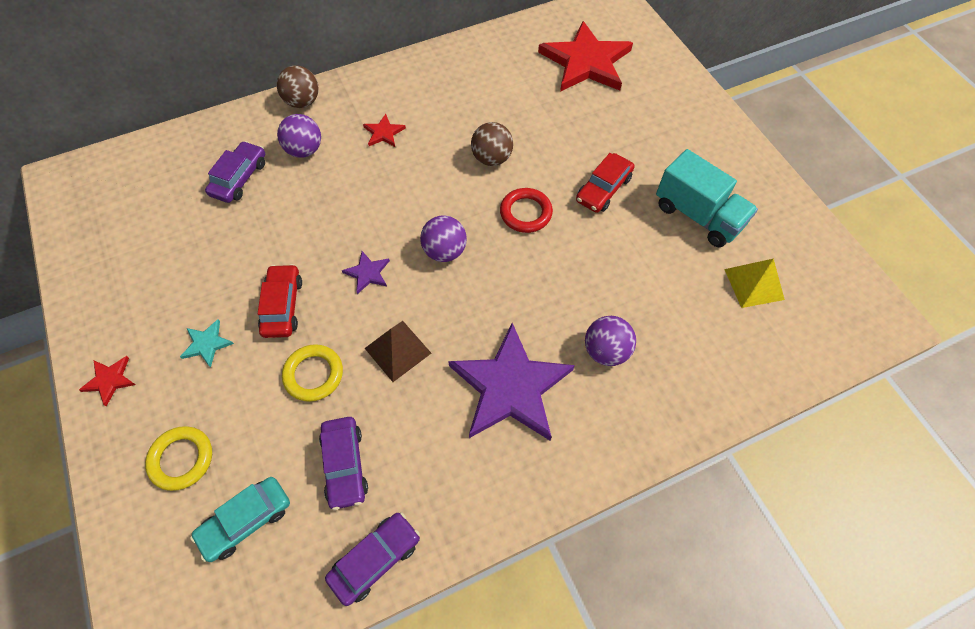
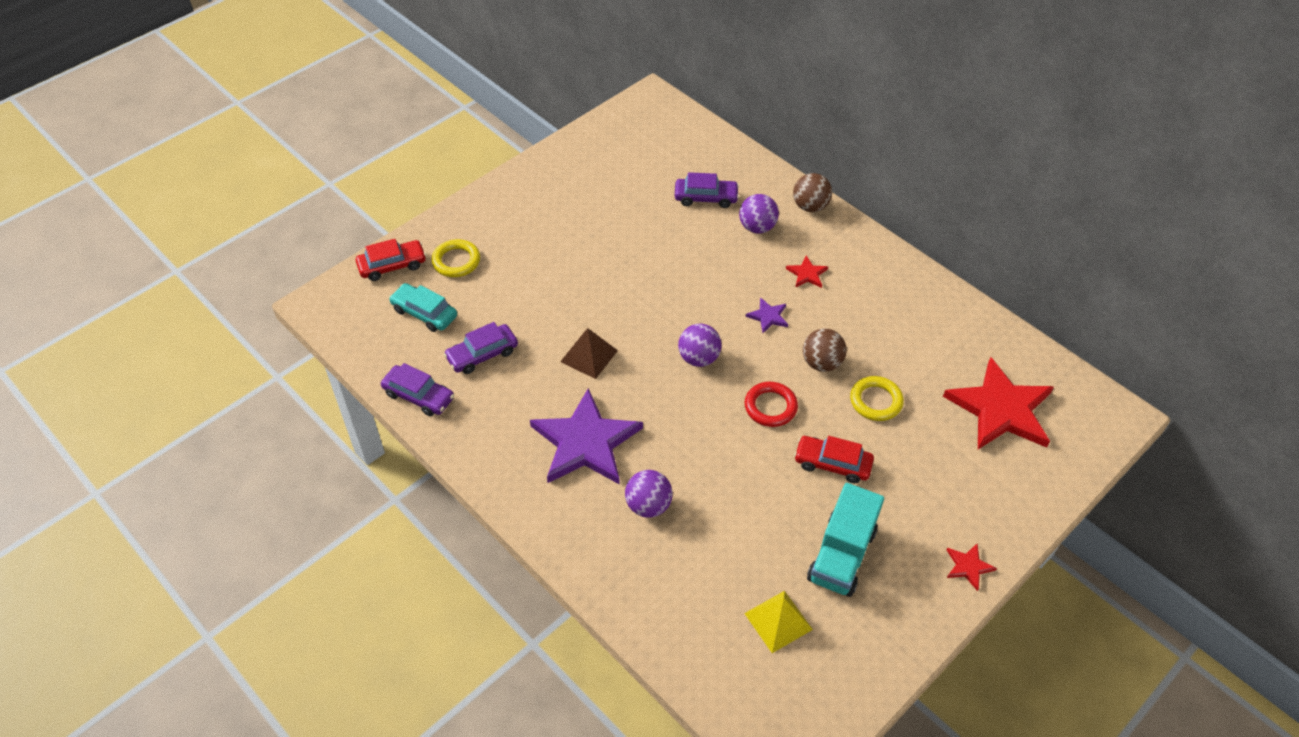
camera: 70 degrees right, 10 degrees down
red star [79,356,136,406] -> red star moved to [947,543,997,591]
turquoise star [180,319,234,368] -> none
red car [258,264,302,338] -> red car moved to [356,239,426,281]
yellow ring [282,344,343,402] -> yellow ring moved to [850,376,904,421]
purple star [342,251,390,294] -> purple star moved to [746,297,788,333]

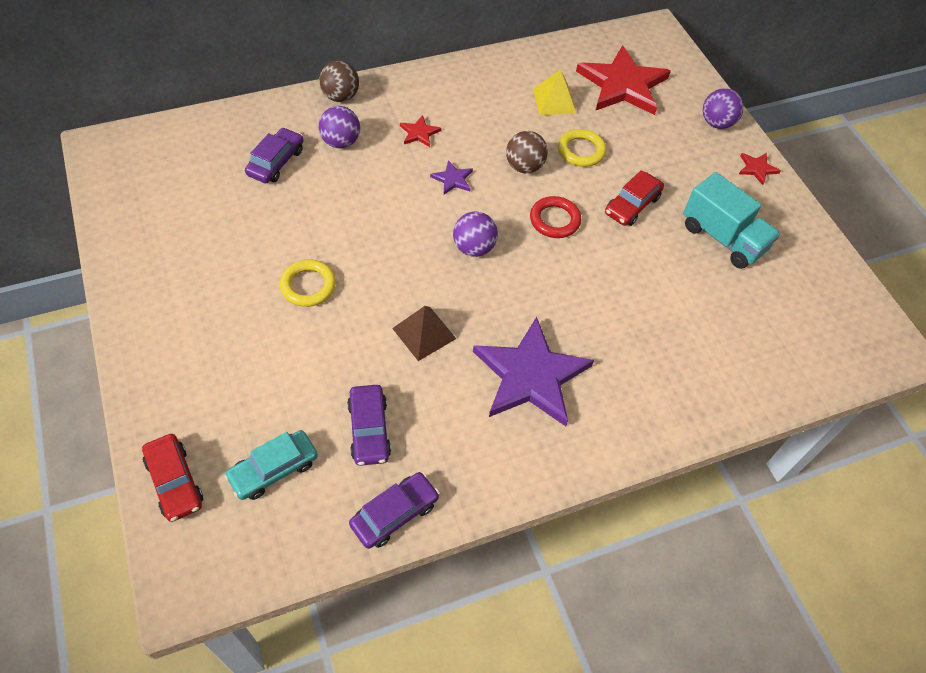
camera: 70 degrees left, 5 degrees up
red car [356,239,426,281] -> red car turned 150 degrees clockwise [142,434,203,522]
yellow ring [431,239,480,277] -> yellow ring moved to [280,259,336,307]
purple ball [625,470,673,518] -> purple ball moved to [703,88,744,129]
yellow pyramid [744,591,813,653] -> yellow pyramid moved to [533,69,577,115]

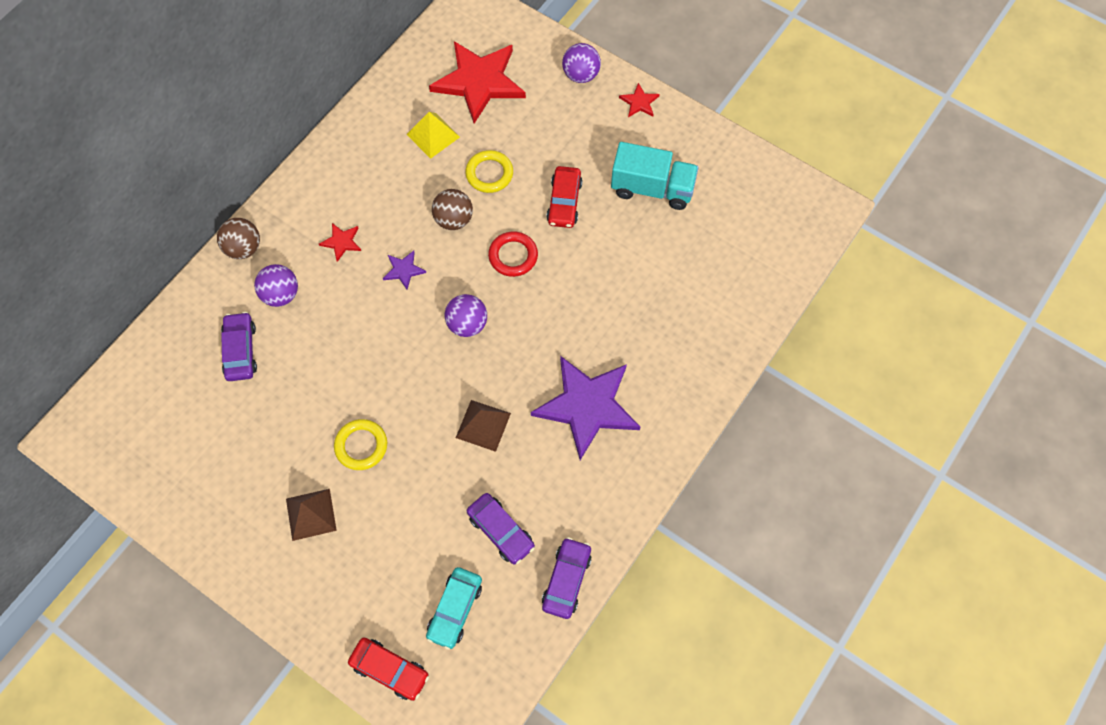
camera: 30 degrees left, 10 degrees up
none -> brown pyramid [286,489,337,541]

